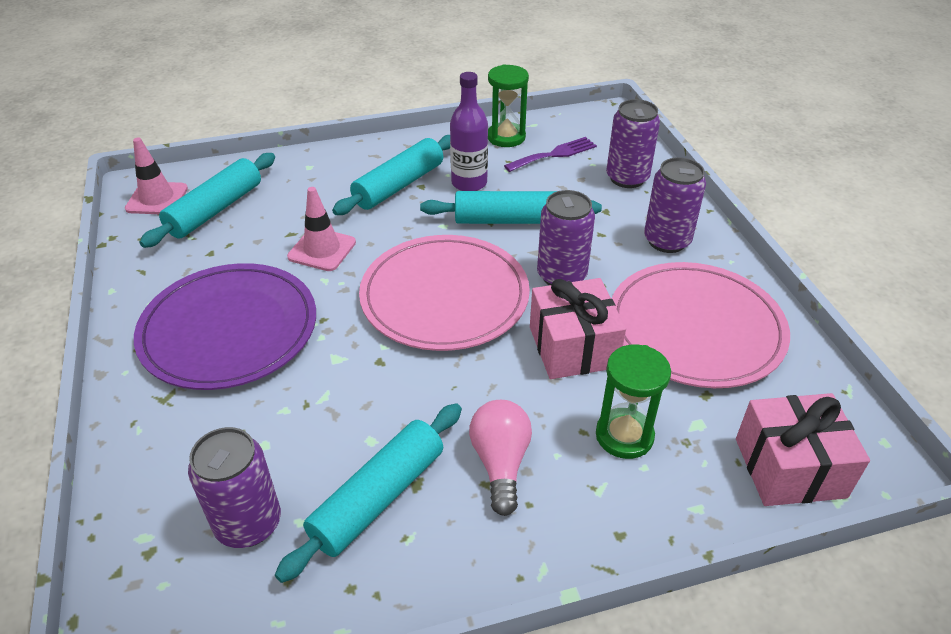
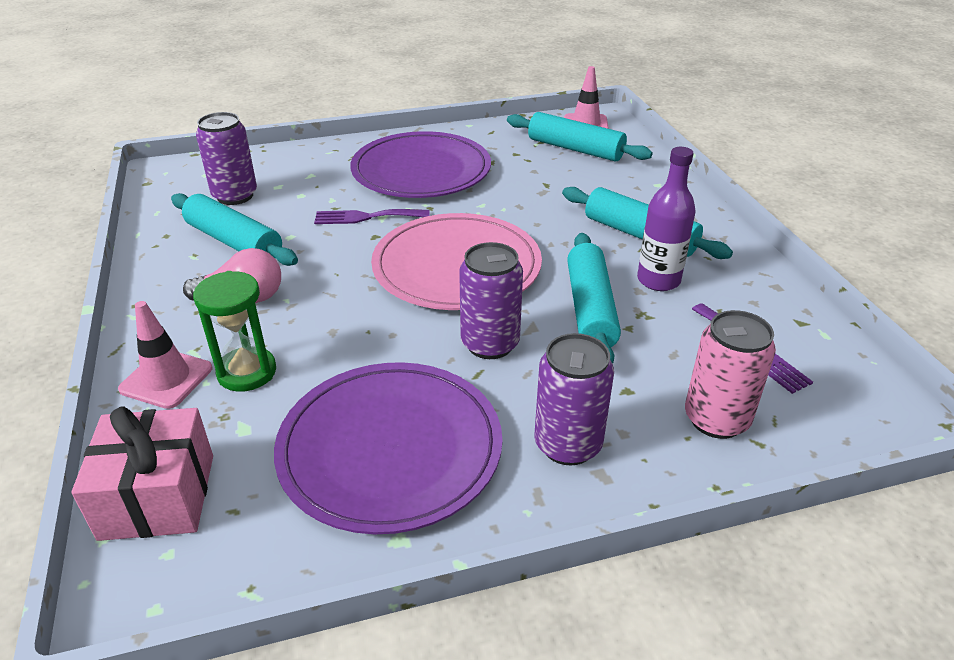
camera: 90 degrees right, 5 degrees down
pink traffic cone [287,187,356,271] -> pink traffic cone moved to [118,301,212,409]
green hourglass [488,64,529,147] -> none
pink gift [530,278,626,379] -> none
purple can [606,99,660,188] -> pink can [685,310,776,439]
pink plate [611,262,790,388] -> purple plate [274,362,502,534]
none -> purple fork [314,209,430,224]

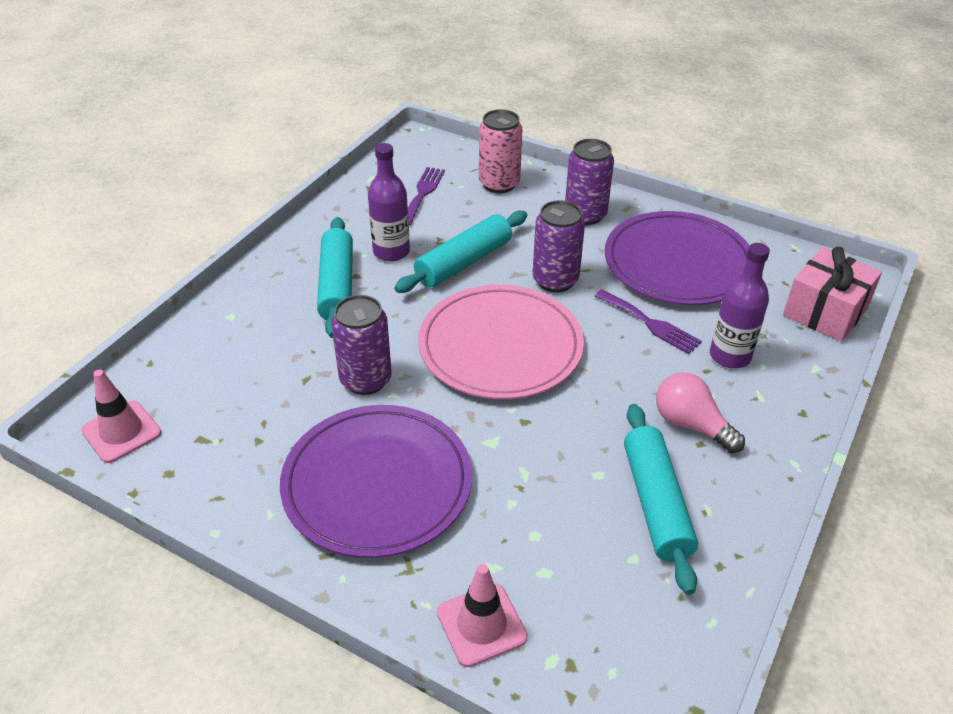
camera: 135 degrees left, 5 degrees up
pink traffic cone [118,301,212,409] -> pink traffic cone moved to [437,564,528,667]
green hourglass [193,271,276,392] -> purple bottle [710,243,770,368]
purple can [196,112,257,205] -> purple can moved to [331,295,392,395]
purple fork [314,209,430,224] -> purple fork moved to [595,289,702,354]
turquoise rolling pin [507,112,653,161] -> none

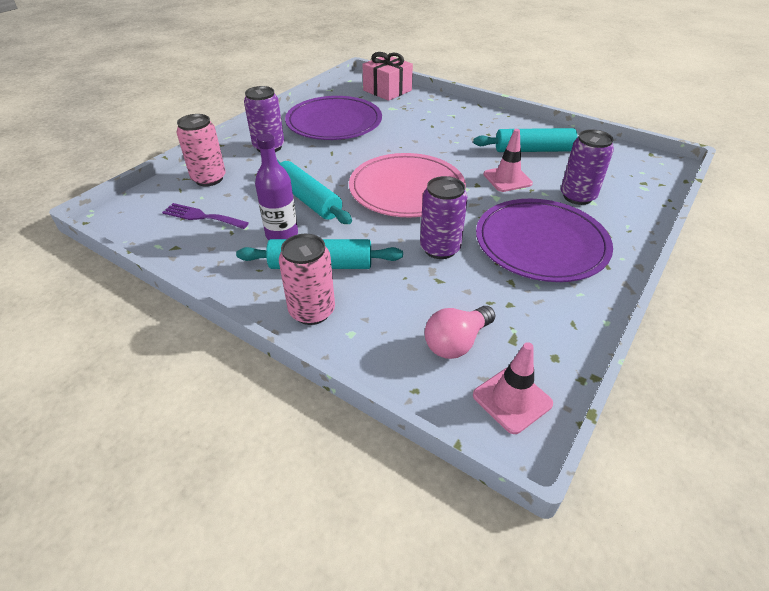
camera: 85 degrees left, 0 degrees up
pink traffic cone [437,564,528,667] -> pink traffic cone moved to [483,129,533,192]
purple can [533,200,585,292] -> purple can moved to [561,129,614,205]
purple fork [595,289,702,354] -> none
pink light bulb [656,372,745,453] -> pink light bulb moved to [425,306,495,359]
purple bottle [710,243,770,368] -> none
none -> pink can [279,234,335,325]

